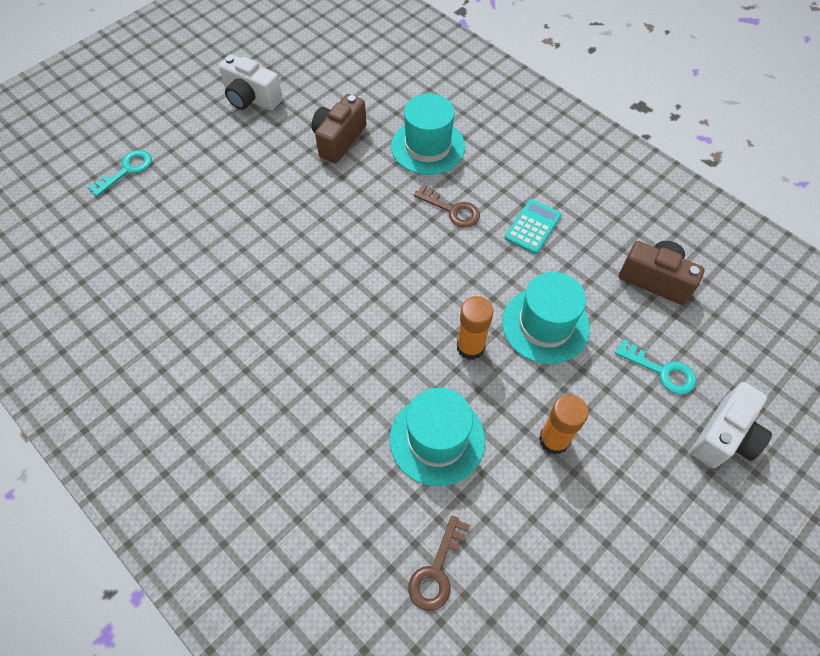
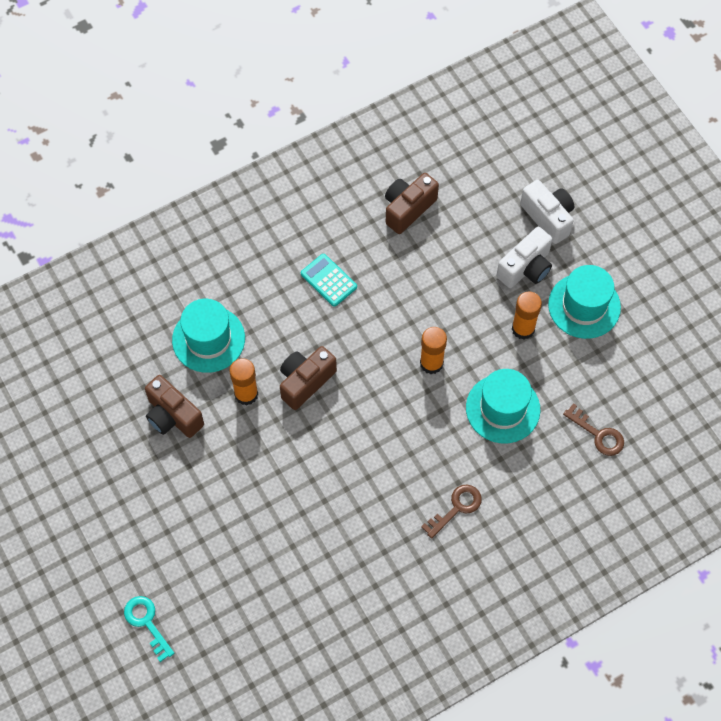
camera: 75 degrees left, 5 degrees up
white camera [219,54,283,111] -> white camera moved to [496,227,552,288]
brown key [414,185,480,228] -> brown key moved to [421,485,482,539]
turquoise hat [502,272,590,364] -> turquoise hat moved to [548,265,621,339]
turquoise key [615,339,696,395] -> none
none -> orange glue stick [229,358,258,406]
none -> brown camera [280,346,337,410]

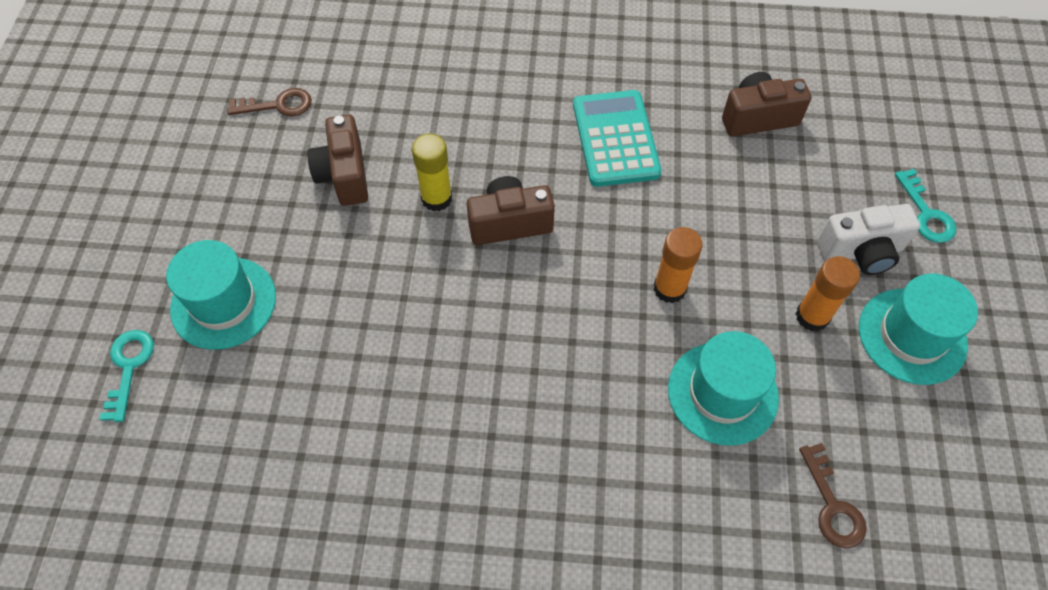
camera: 35 degrees right, 5 degrees down
turquoise hat [172,299,245,373] -> turquoise hat moved to [166,240,276,350]
orange glue stick [229,358,258,406] -> yellow glue stick [412,133,452,211]
turquoise calculator [301,254,357,307] -> turquoise calculator [573,90,662,187], size x1.64
brown key [421,485,482,539] -> brown key moved to [227,88,312,117]
white camera [520,180,574,244] -> turquoise key [895,169,957,243]

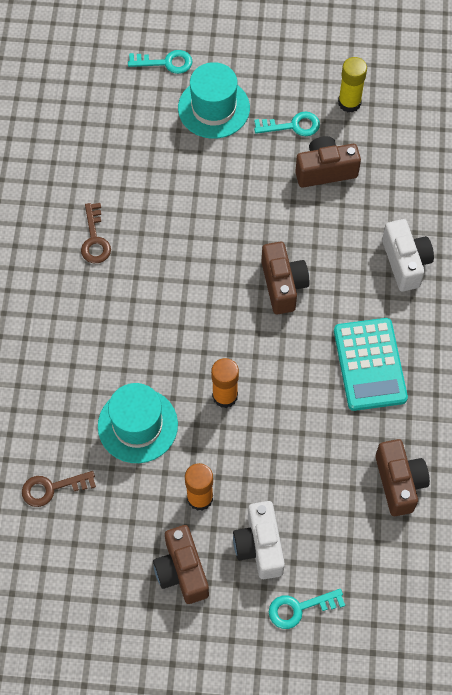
camera: 90 degrees right, 5 degrees up
brown key [227,88,312,117] -> brown key moved to [81,203,111,263]
yellow glue stick [412,133,452,211] -> yellow glue stick moved to [338,57,367,113]
turquoise calculator [573,90,662,187] -> turquoise calculator turned 90 degrees clockwise [334,318,408,411]
turquoise hat [859,274,978,385] -> brown camera [153,525,209,604]
none -> turquoise key [254,111,320,136]
none -> white camera [382,219,434,292]

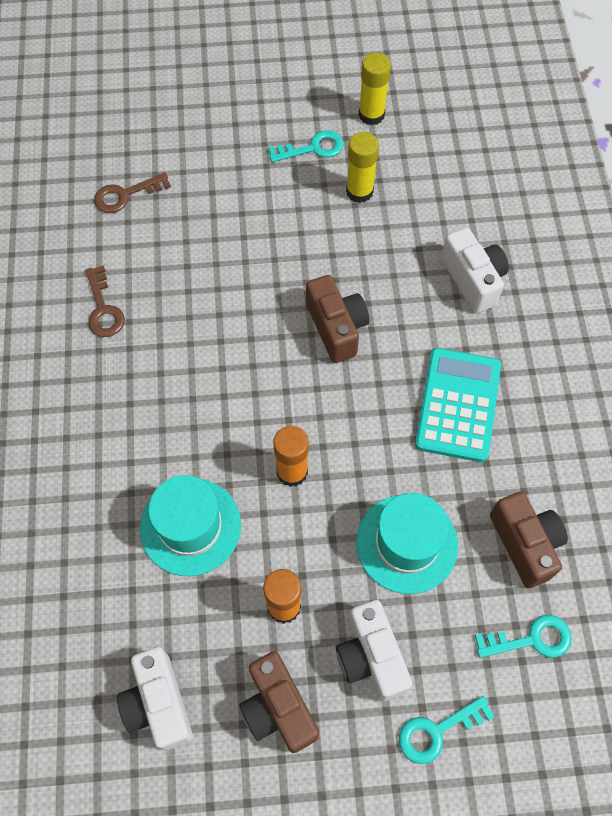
camera: 10 degrees left, 0 degrees up
brown key [22,471,96,507] -> brown key moved to [94,172,171,213]
turquoise key [128,50,193,74] -> turquoise key moved to [475,615,572,658]
turquoise hat [178,62,250,139] -> turquoise hat moved to [356,493,458,594]
brown camera [295,136,361,188] -> yellow glue stick [346,132,379,203]
turquoise calculator [334,318,408,411] -> turquoise calculator turned 150 degrees counterclockwise [415,348,501,462]
none -> white camera [117,647,193,750]

